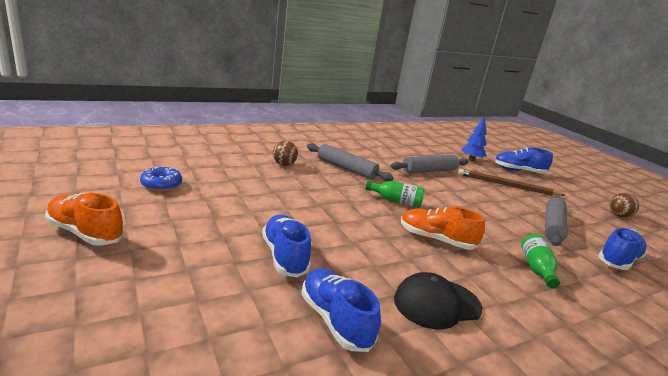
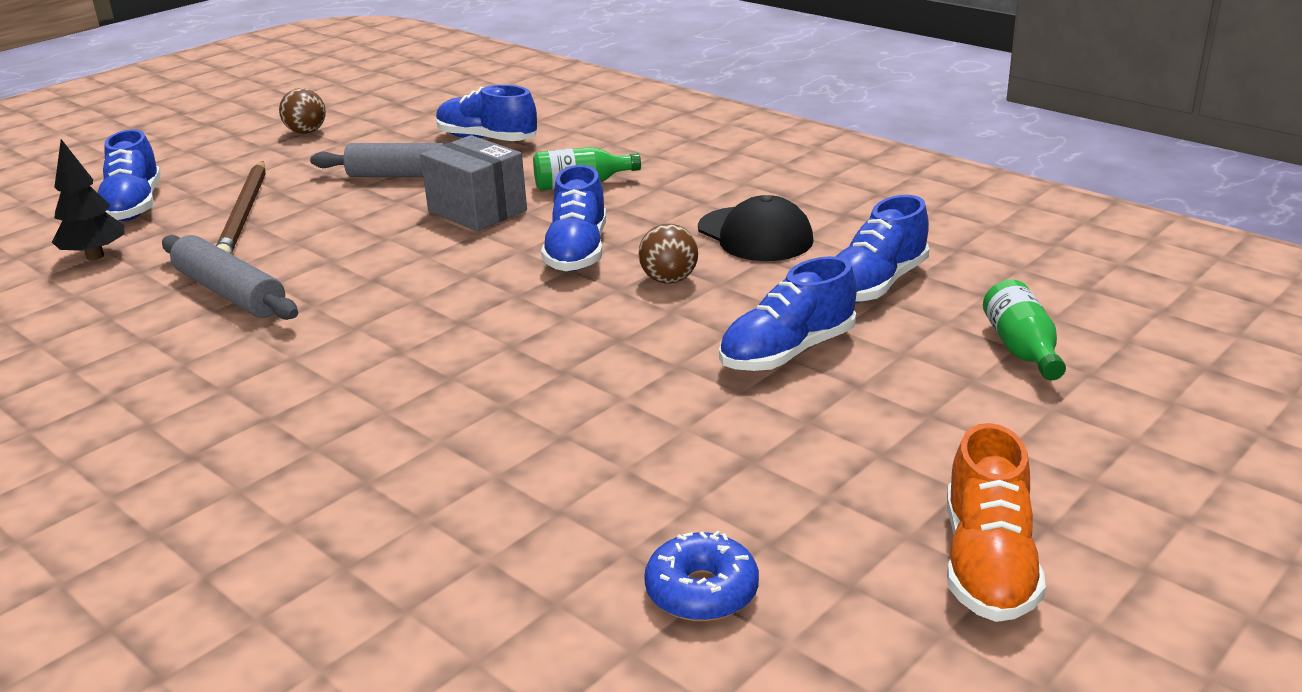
camera: 105 degrees left, 5 degrees up
brown ball [273,141,298,166] -> brown ball moved to [639,224,698,284]
grey rolling pin [307,143,394,181] -> none
green bottle [365,181,425,208] -> green bottle moved to [983,279,1066,380]
orange shoe [401,207,485,250] -> blue shoe [541,165,606,271]
blue tree [461,116,487,161] -> black tree [52,139,124,260]
none -> grey box [420,135,527,231]

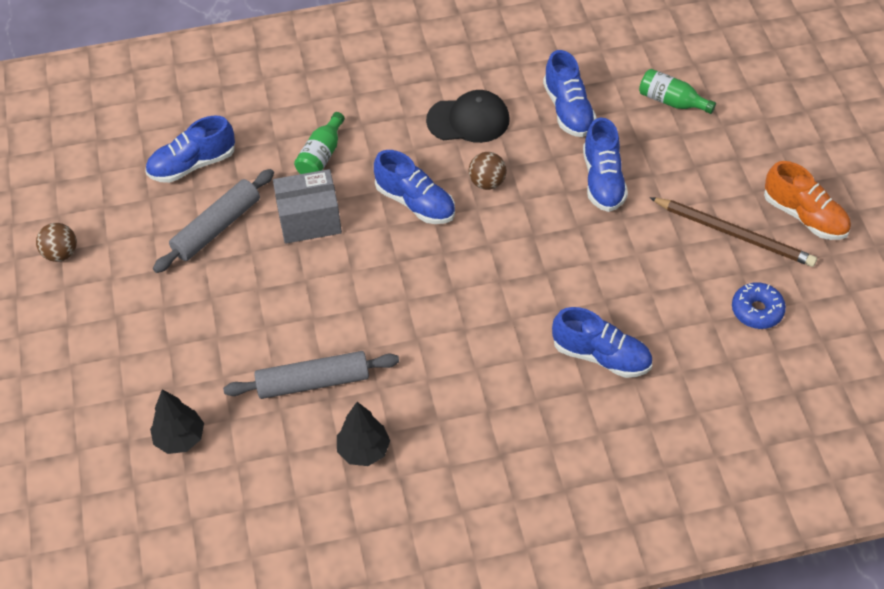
camera: 55 degrees left, 25 degrees up
blue shoe [98,129,161,221] -> blue shoe moved to [552,307,652,378]
brown pencil [216,161,266,254] -> brown pencil moved to [650,197,817,267]
none -> black tree [337,402,390,466]

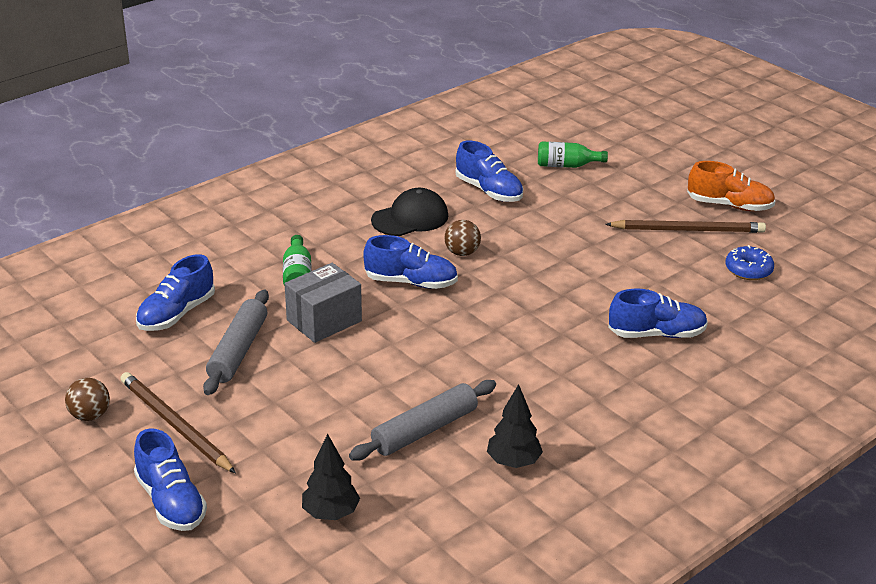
camera: 30 degrees left, 20 degrees down
blue shoe [583,117,628,212] -> blue shoe moved to [134,428,207,531]
none -> brown pencil [120,372,236,473]

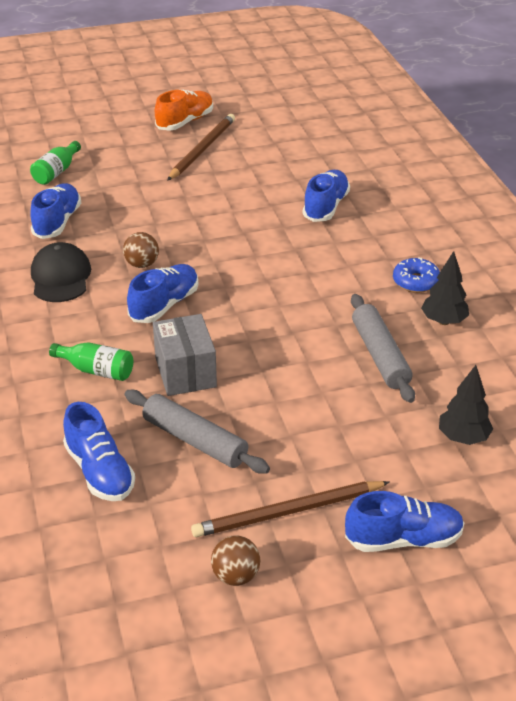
camera: 65 degrees left, 5 degrees up
blue shoe [456,140,523,202] -> blue shoe turned 60 degrees counterclockwise [31,183,81,239]
blue donut [725,245,774,280] -> blue donut moved to [393,257,440,293]

